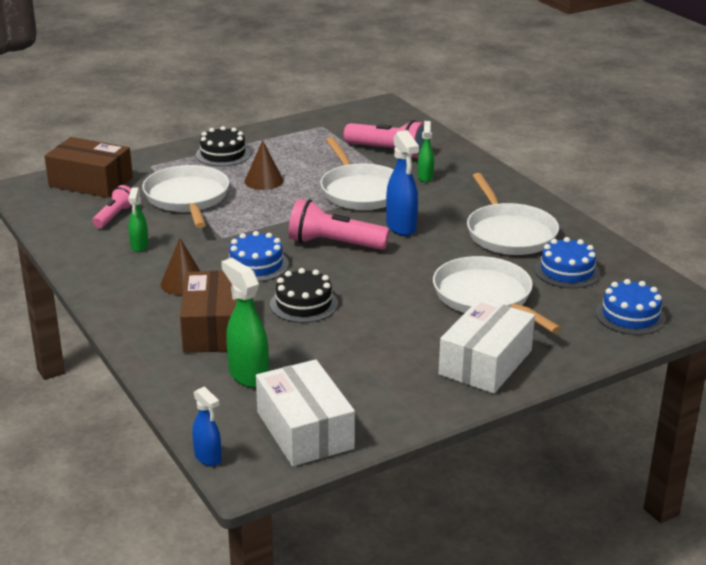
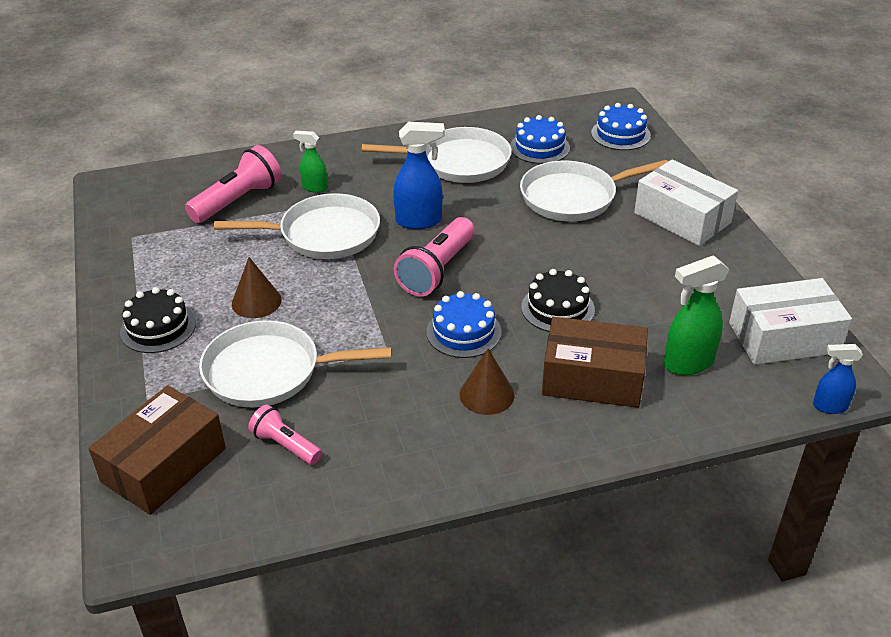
camera: 75 degrees left, 10 degrees up
green spray bottle [128,188,148,252] -> none
blue spray bottle [192,386,221,466] -> blue spray bottle turned 150 degrees counterclockwise [813,344,863,414]

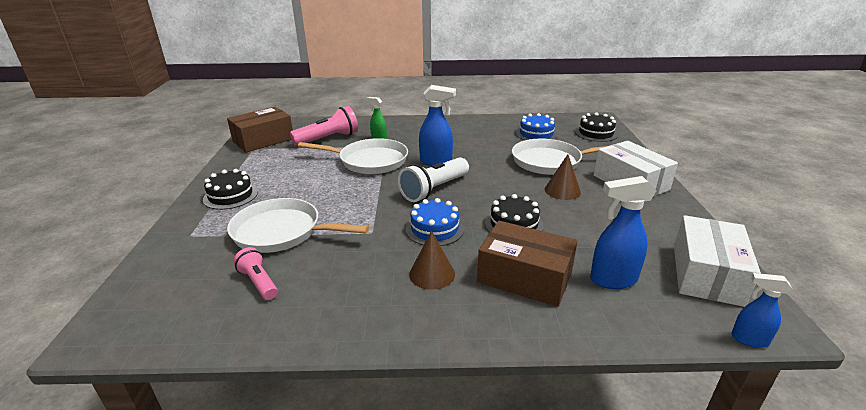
camera: 15 degrees right, 10 degrees down
brown box [88,385,226,515] -> brown box moved to [227,107,293,152]
brown cone [232,257,282,318] -> brown cone moved to [545,155,581,200]
white pan [362,127,512,183] -> none
pink flashlight [394,217,475,296] -> white flashlight [398,157,469,202]
blue cake [591,103,651,150] -> black cake [575,112,618,142]
green spray bottle [664,255,729,375] -> blue spray bottle [590,176,656,289]
white box [729,278,852,365] -> white box turned 75 degrees counterclockwise [674,215,761,307]

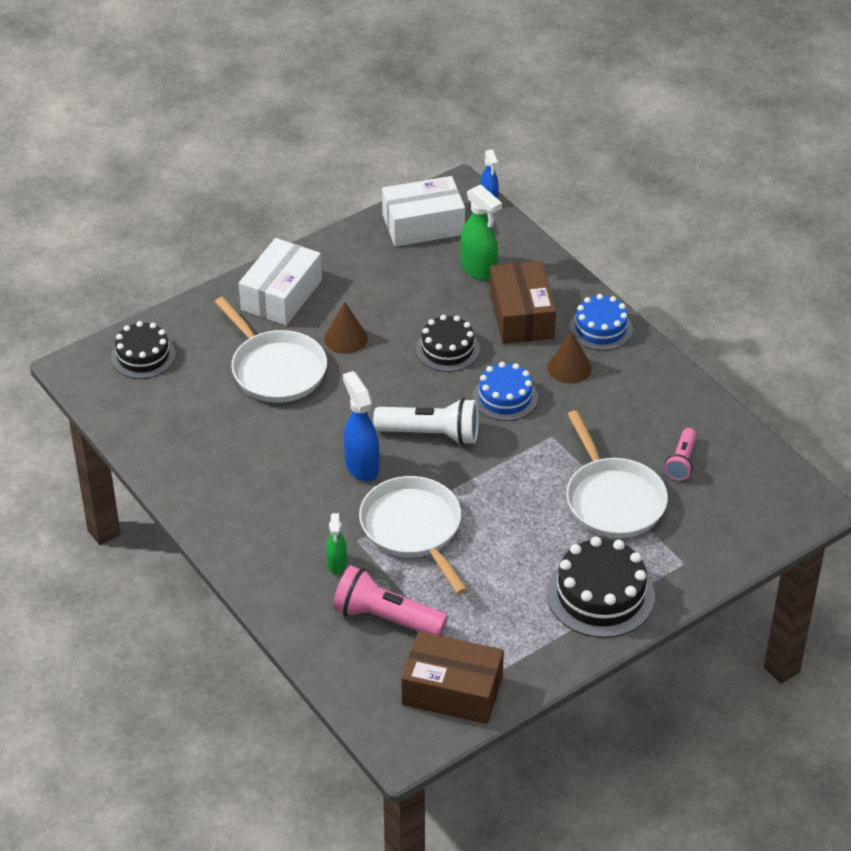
camera: 125 degrees left, 15 degrees up
black cake [203,169,258,210] -> black cake [547,537,655,638], size x1.52
blue cake [516,113,558,140] -> blue cake moved to [569,294,633,351]
blue spray bottle [590,176,656,289] -> green spray bottle [460,185,502,280]

